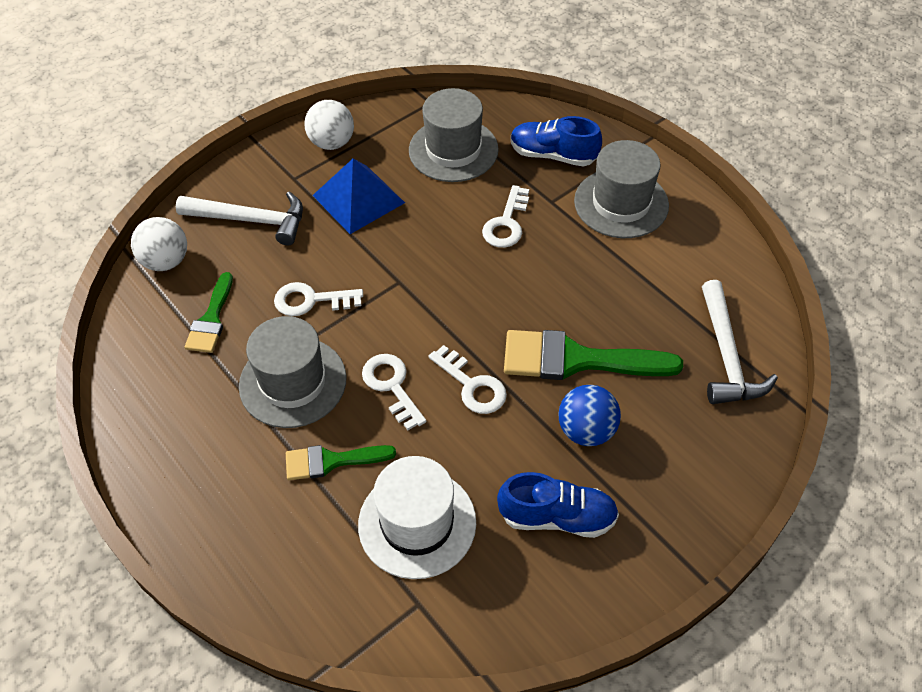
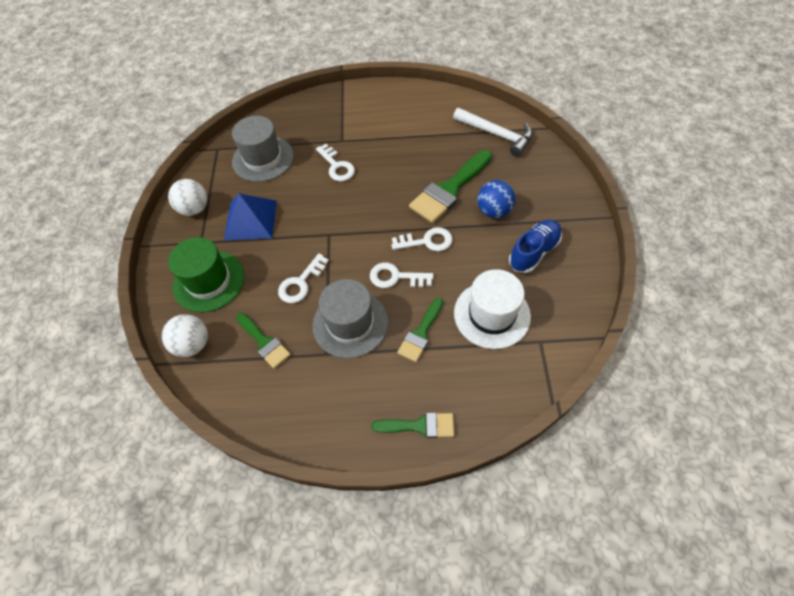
camera: 50 degrees left, 5 degrees up
white hammer [176,191,303,246] -> green hat [168,237,244,312]
blue shoe [511,116,602,166] -> none
grey hat [574,140,669,238] -> none
none -> green brush [372,412,454,438]

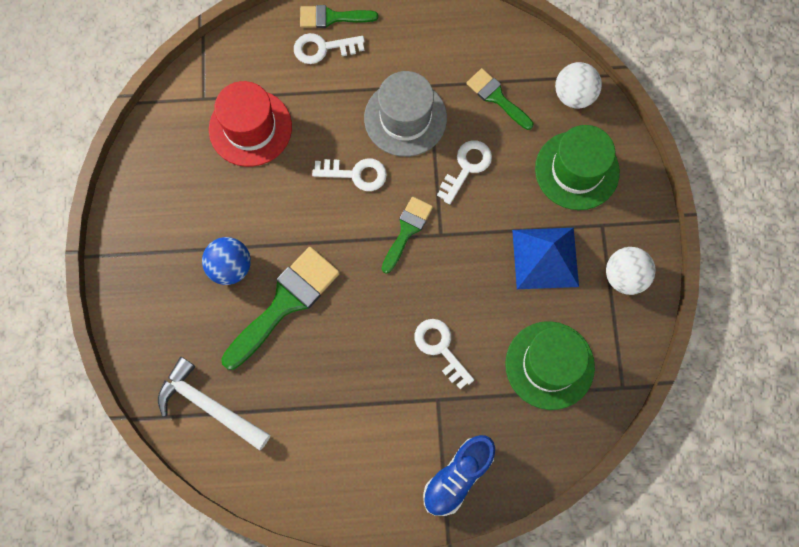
camera: 175 degrees right, 15 degrees up
grey hat [232,116,294,182] -> green hat [505,321,595,410]
white key [392,227,453,251] -> white key moved to [294,33,365,64]
green brush [397,298,443,362] -> green brush moved to [382,197,433,274]
white hat [454,269,531,349] -> red hat [209,81,292,167]
blue shoe [509,220,562,273] -> blue shoe moved to [423,435,495,516]

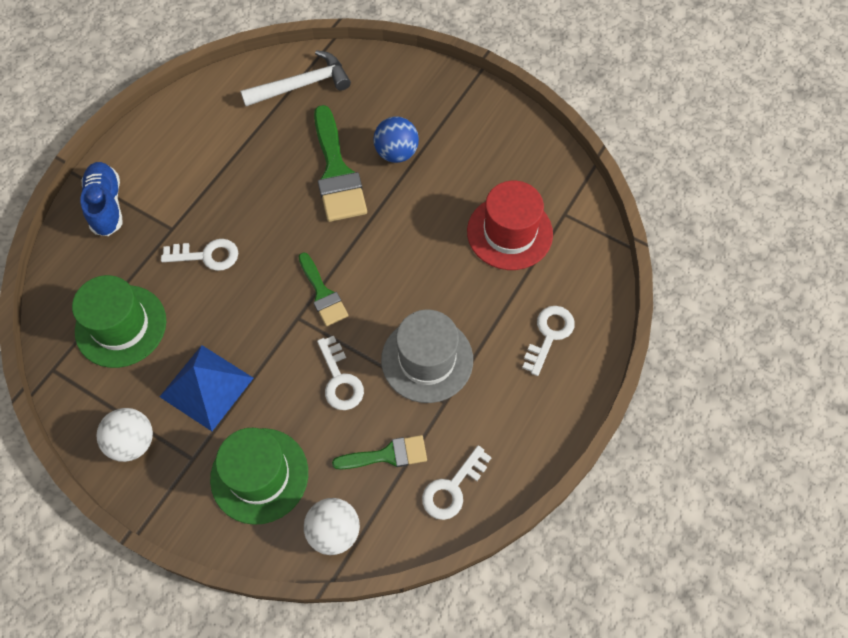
camera: 125 degrees right, 10 degrees down
green brush [300,5,378,28] -> none
white key [312,158,387,191] -> white key moved to [422,445,492,520]

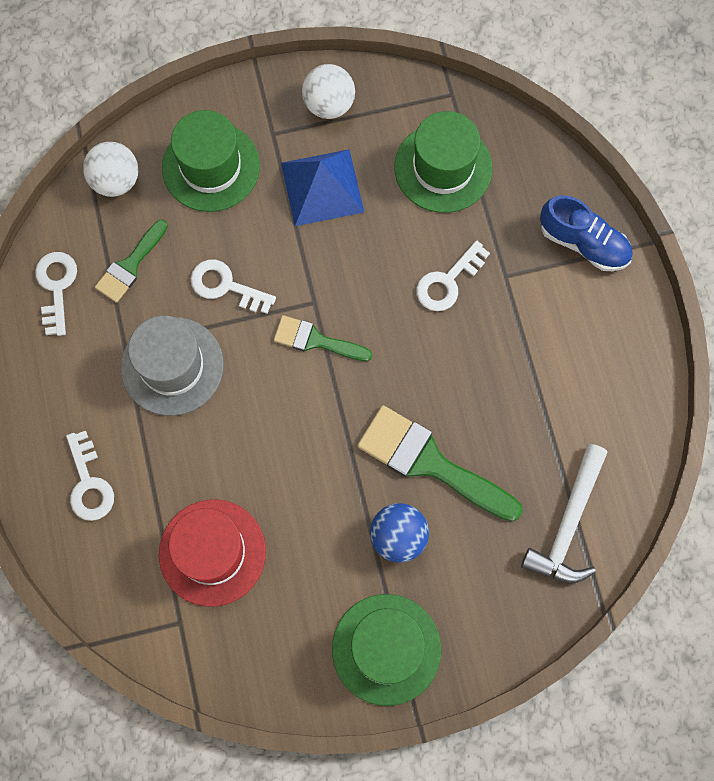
camera: 135 degrees right, 10 degrees up
none -> green hat [332,594,441,706]

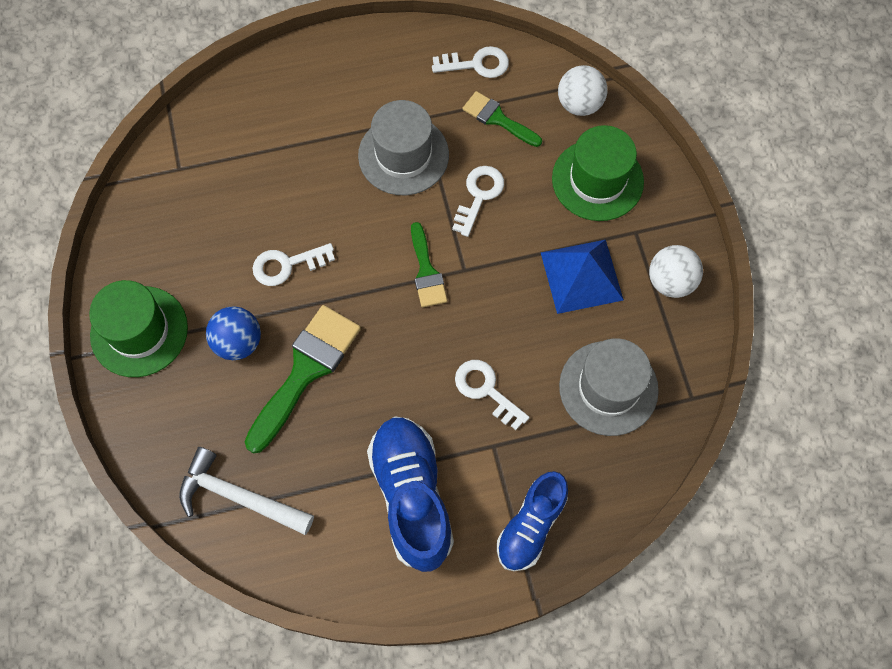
camera: 90 degrees right, 5 degrees down
white key [66,431,114,521] -> white key moved to [253,243,335,286]
red hat [159,500,266,607] -> none
green brush [274,315,372,361] -> green brush turned 150 degrees clockwise [411,222,447,307]
green hat [394,111,493,213] -> grey hat [559,338,659,436]
none -> blue shoe [367,416,454,572]

